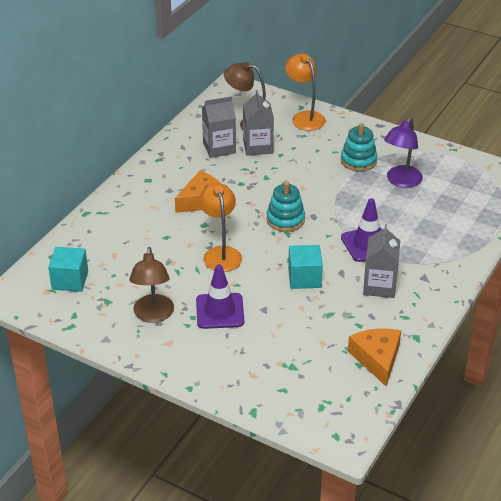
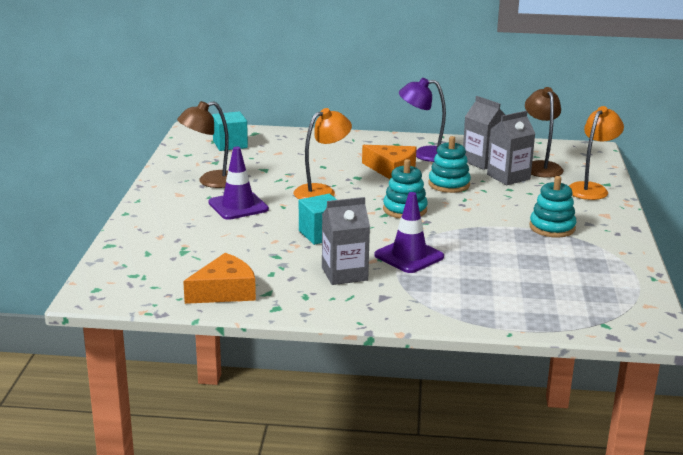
camera: 65 degrees right, 15 degrees down
purple lamp [384,117,423,188] -> purple lamp moved to [399,78,446,162]
none -> turquoise stacking toy [428,136,471,193]

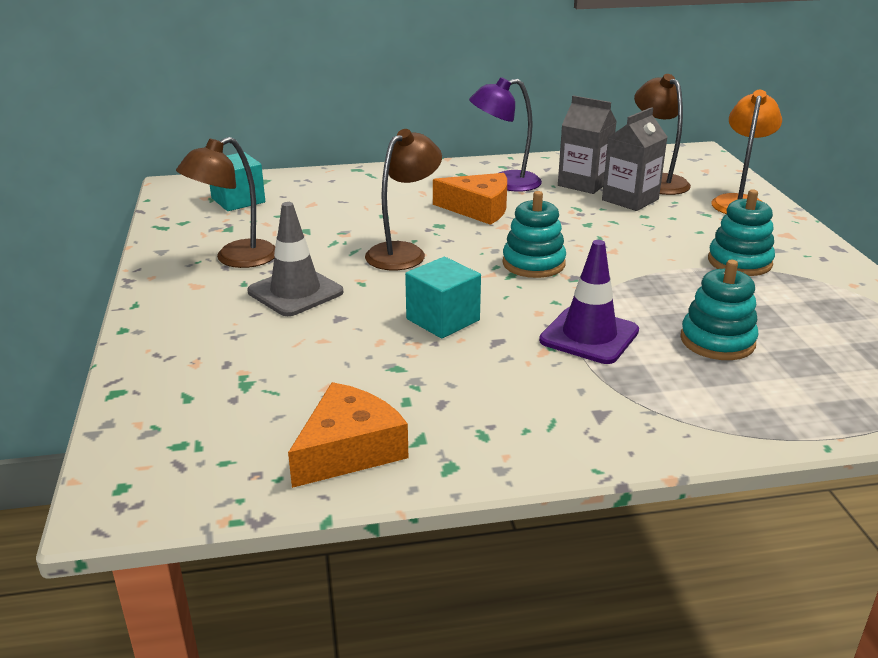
camera: 15 degrees left, 5 degrees up
purple traffic cone [208,147,269,220] -> grey traffic cone [247,202,343,316]
orange lamp [294,108,352,199] -> brown lamp [365,129,442,270]
grey carton [322,197,370,285] -> none
turquoise stacking toy [428,136,471,193] -> turquoise stacking toy moved to [680,260,759,360]

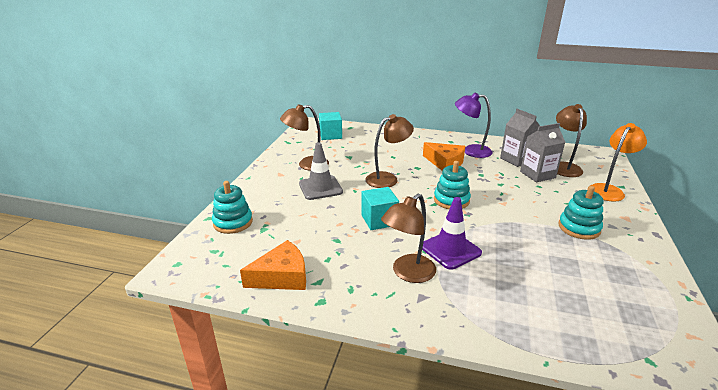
camera: 25 degrees right, 0 degrees up
turquoise stacking toy [680,260,759,360] -> turquoise stacking toy moved to [212,181,253,234]
none -> brown lamp [381,194,436,283]

